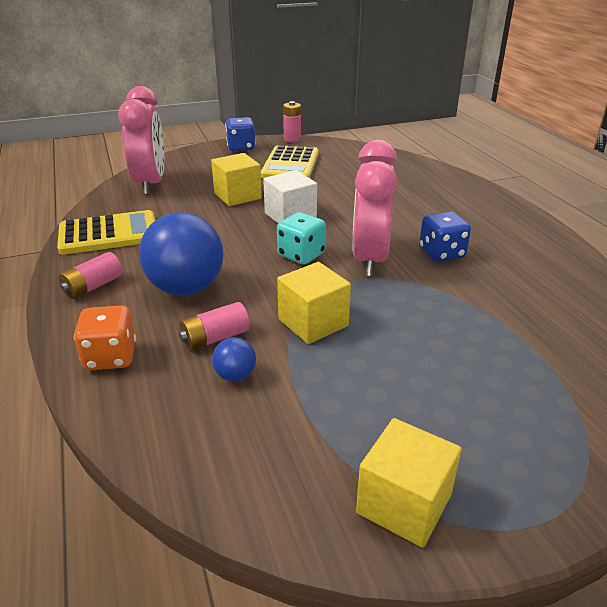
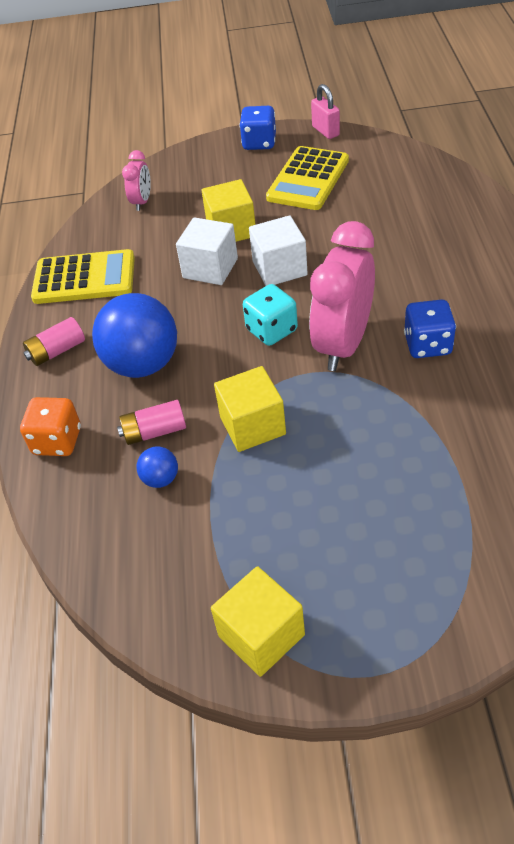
camera: 20 degrees right, 15 degrees up
pink clock [118,86,164,195] -> pink clock [122,150,151,211], size x0.49
pink battery [283,101,301,143] -> pink padlock [311,84,340,139]
none -> white cube [176,217,238,285]

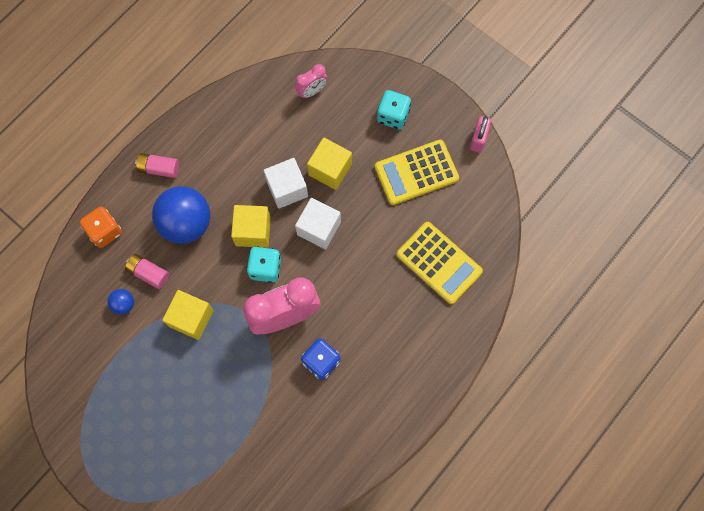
camera: 40 degrees right, 25 degrees up
yellow calculator [31,249,135,304] -> yellow calculator moved to [397,222,483,304]
yellow cube [211,566,305,677] -> yellow cube moved to [231,205,271,248]
blue dice [239,106,276,150] -> none
none -> turquoise dice [377,90,411,130]

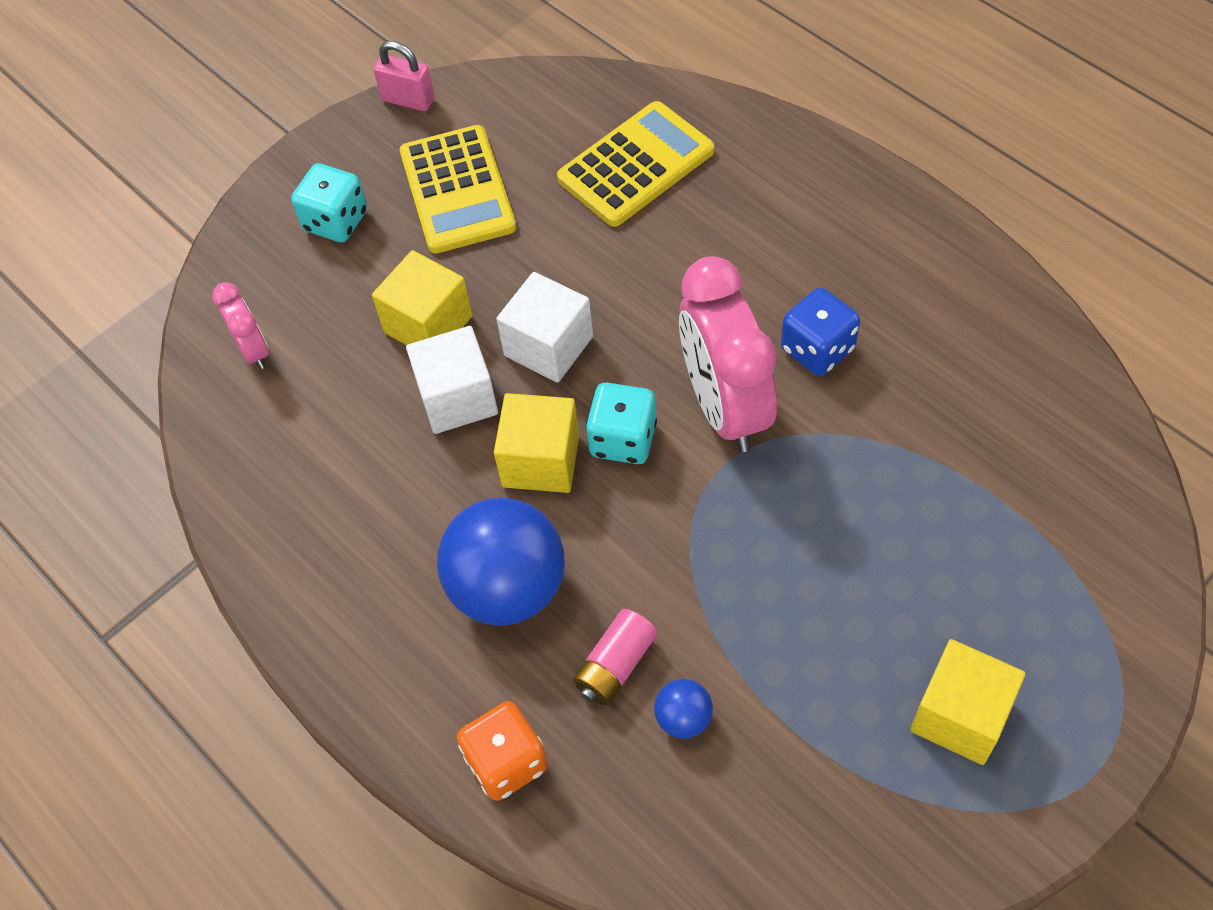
camera: 80 degrees left, 15 degrees down
pink battery [135,153,179,178] -> none
yellow cube [162,290,214,340] -> yellow cube moved to [911,639,1025,765]

